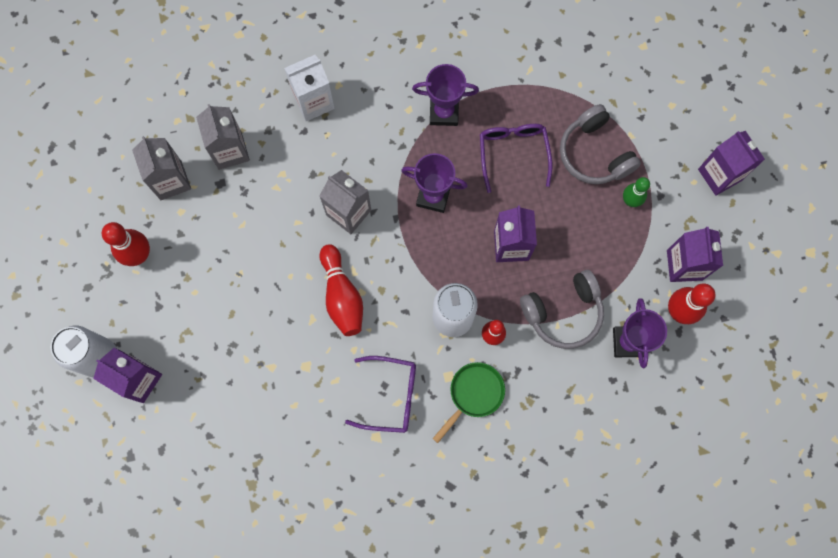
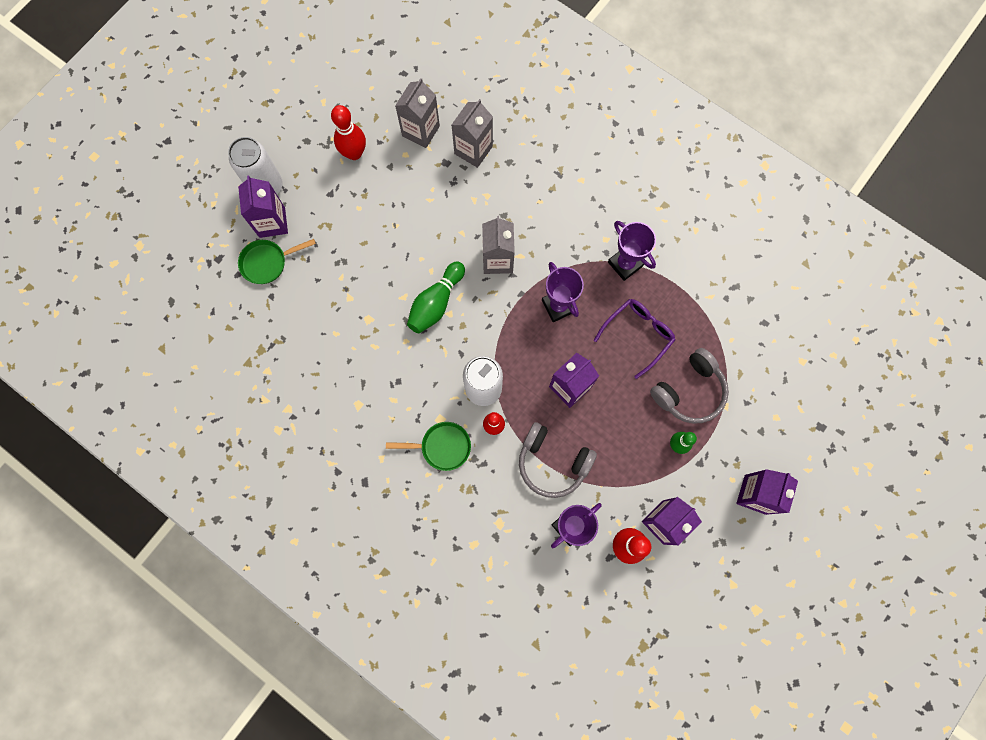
camera: 50 degrees right, 0 degrees up
white carton [284,55,335,121] -> none
red bowling pin [319,244,363,336] -> green bowling pin [407,261,465,333]
purple glasses [345,356,416,433] -> none
grey headphones [560,104,641,184] -> grey headphones turned 150 degrees counterclockwise [650,348,729,424]
none -> green pan [238,239,316,284]

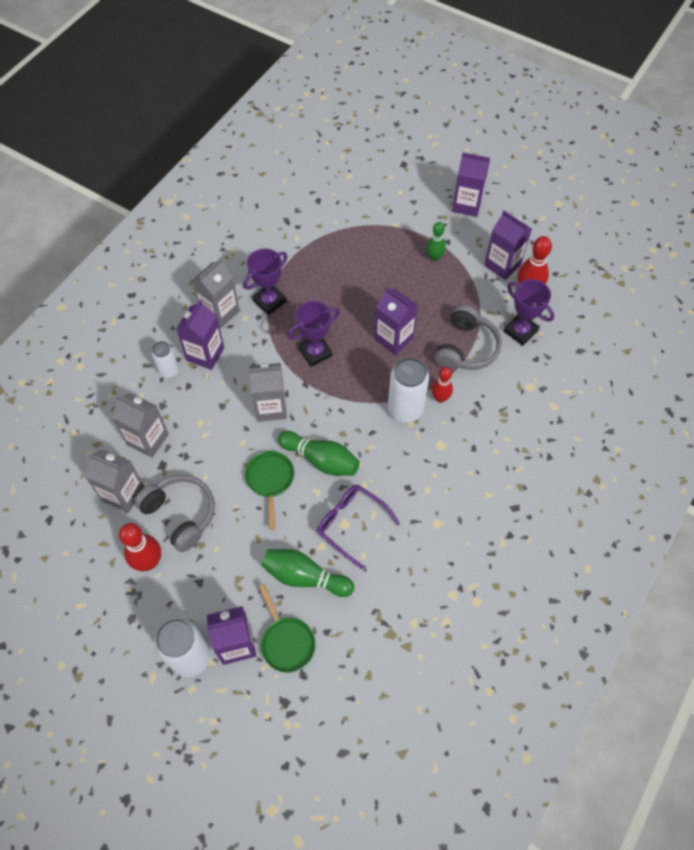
camera: 95 degrees left, 15 degrees down
green pan [386,422,471,471] -> green pan moved to [245,451,294,530]
purple glasses [594,299,676,379] -> purple glasses moved to [317,485,400,569]
grey headphones [650,348,729,424] -> grey headphones moved to [134,475,215,552]
none -> white can [152,341,179,379]
none -> purple carton [176,300,224,370]
none -> grey carton [192,258,240,328]
none -> green bowling pin [261,549,354,597]

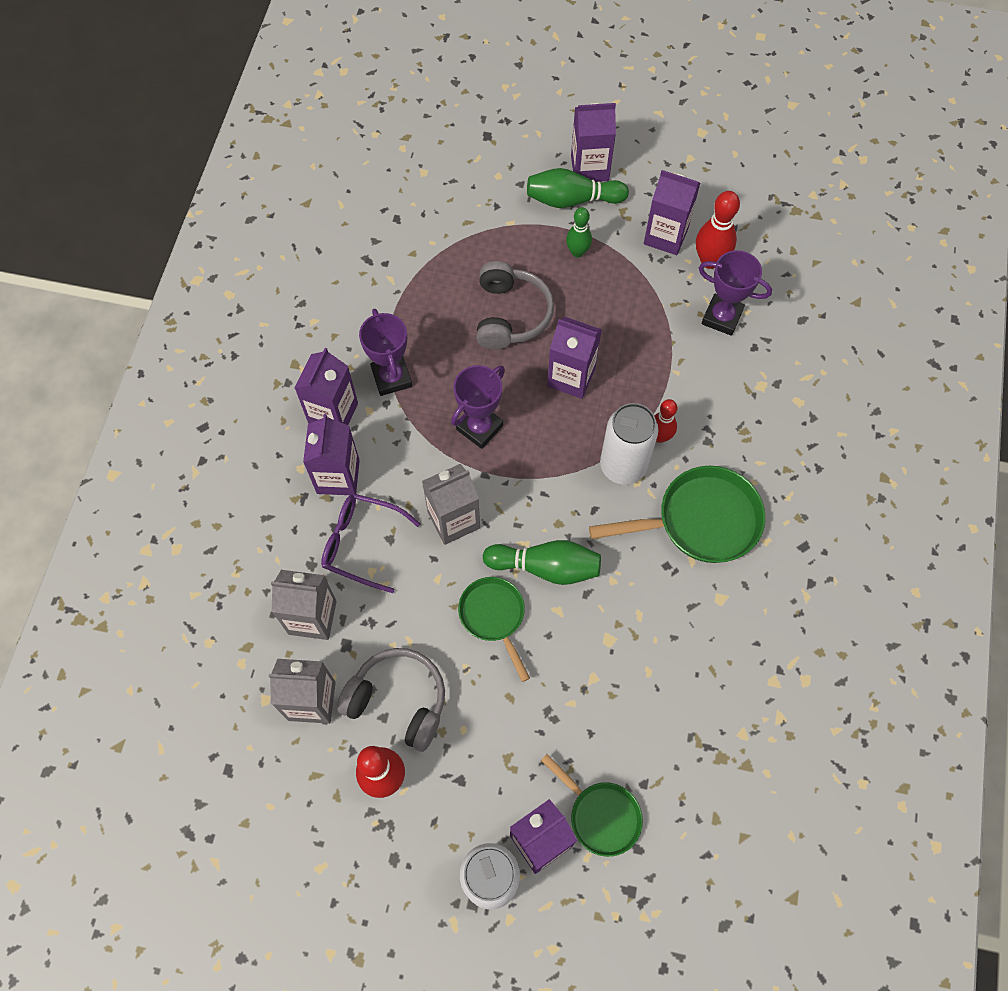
camera: 20 degrees left, 5 degrees up
white can [152,341,179,379] -> none
grey carton [192,258,240,328] -> purple carton [295,348,358,425]
purple trophy [243,249,287,315] -> purple trophy turned 45 degrees counterclockwise [359,309,412,396]
green bowling pin [261,549,354,597] -> green bowling pin moved to [527,168,629,208]
purple glasses [317,485,400,569] -> purple glasses moved to [321,494,420,593]
grey headphones [435,305,502,370] -> grey headphones moved to [476,261,554,349]
none -> green pan [589,466,765,563]

